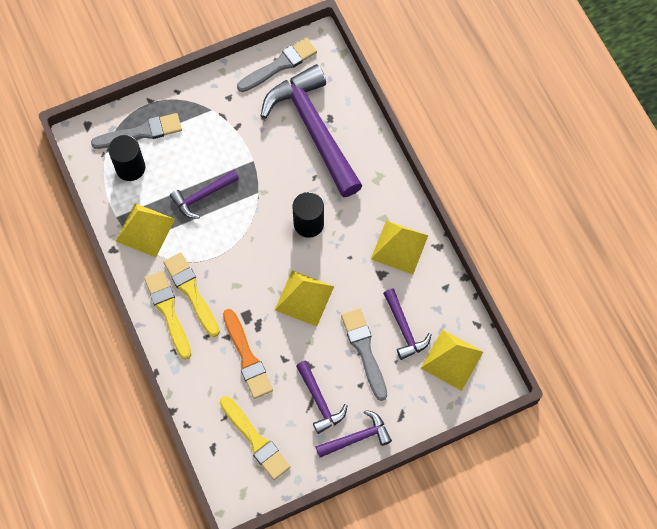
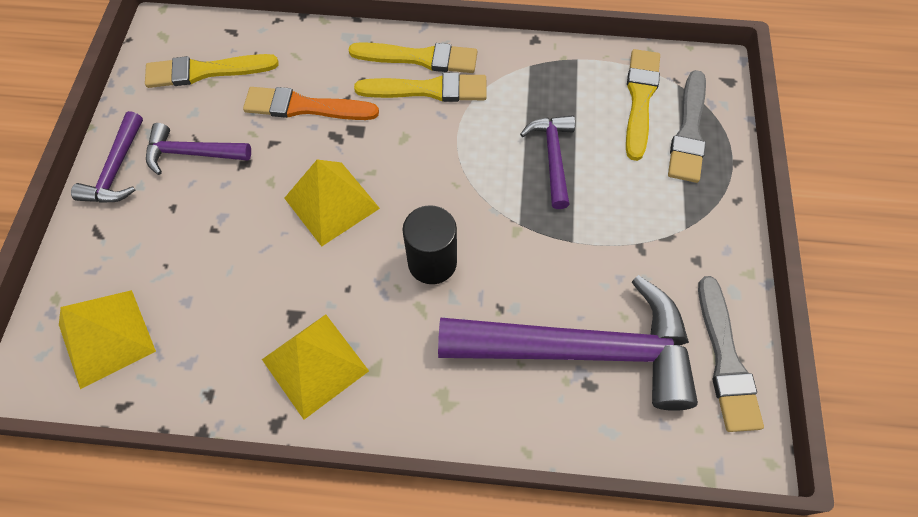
camera: 120 degrees right, 5 degrees down
black cylinder [108,135,145,181] -> yellow brush [626,49,660,161]
yellow pyramid [116,203,175,257] -> none
grey brush [341,308,387,401] -> none
purple hammer [383,289,432,360] -> none

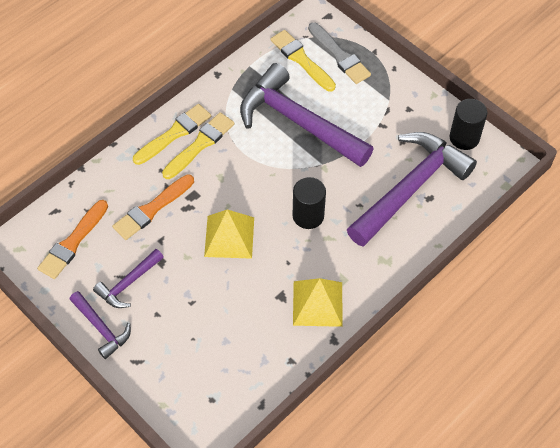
camera: 50 degrees left, 5 degrees down
yellow pyramid [59,290,156,389] -> none
yellow brush [145,54,279,88] -> orange brush [37,200,108,279]
purple hammer [520,115,575,209] -> purple hammer [240,63,374,167], size x2.09
grey brush [698,276,764,432] -> black cylinder [450,99,487,150]

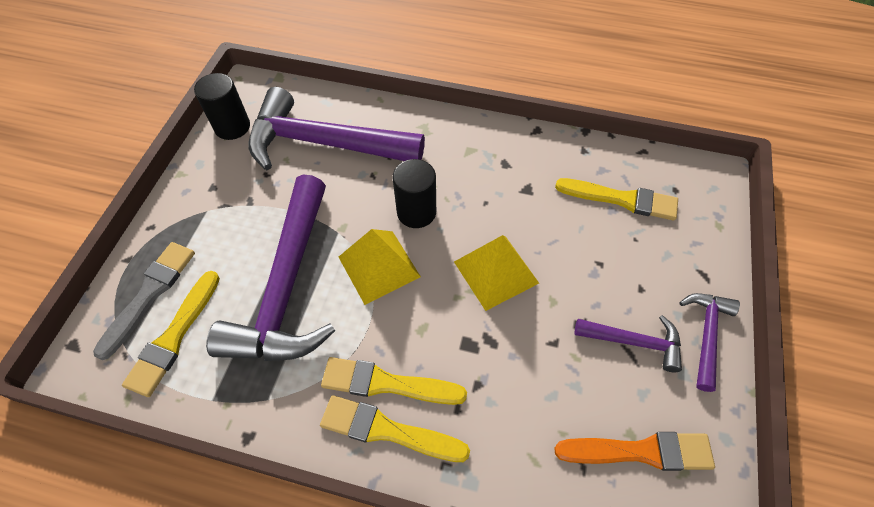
camera: 120 degrees left, 0 degrees up
orange brush [112,174,194,240] -> none
yellow pyramid [293,278,343,327] -> yellow pyramid moved to [339,229,421,305]
none -> yellow brush [555,178,678,221]

